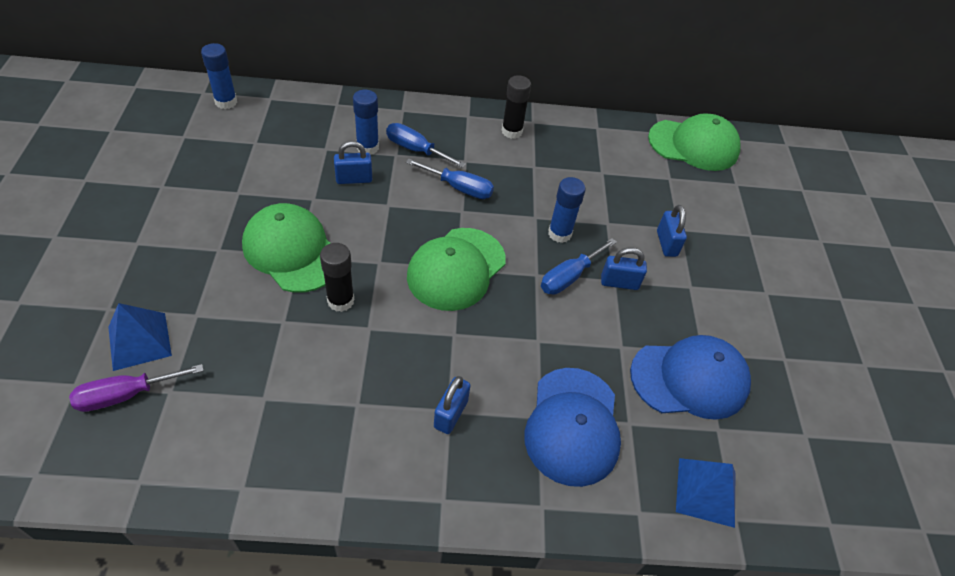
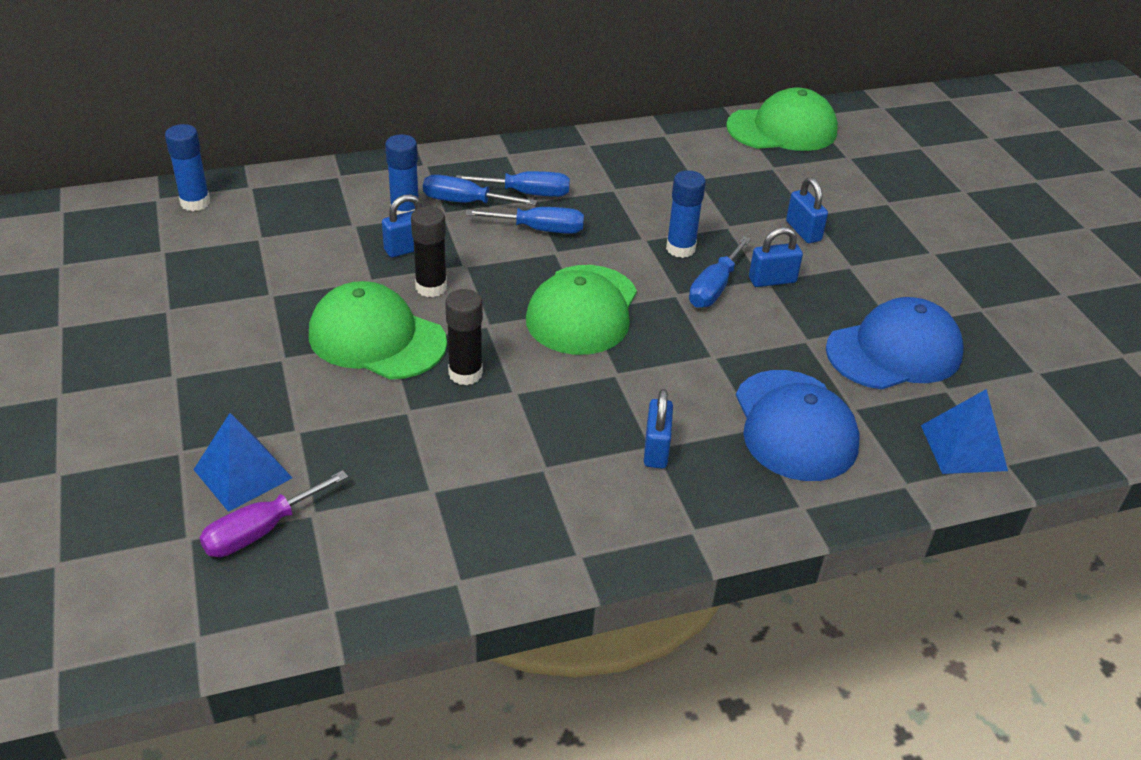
camera: 15 degrees left, 10 degrees down
black glue stick [502,75,531,139] -> black glue stick moved to [411,206,447,297]
none -> blue screwdriver [456,171,570,197]

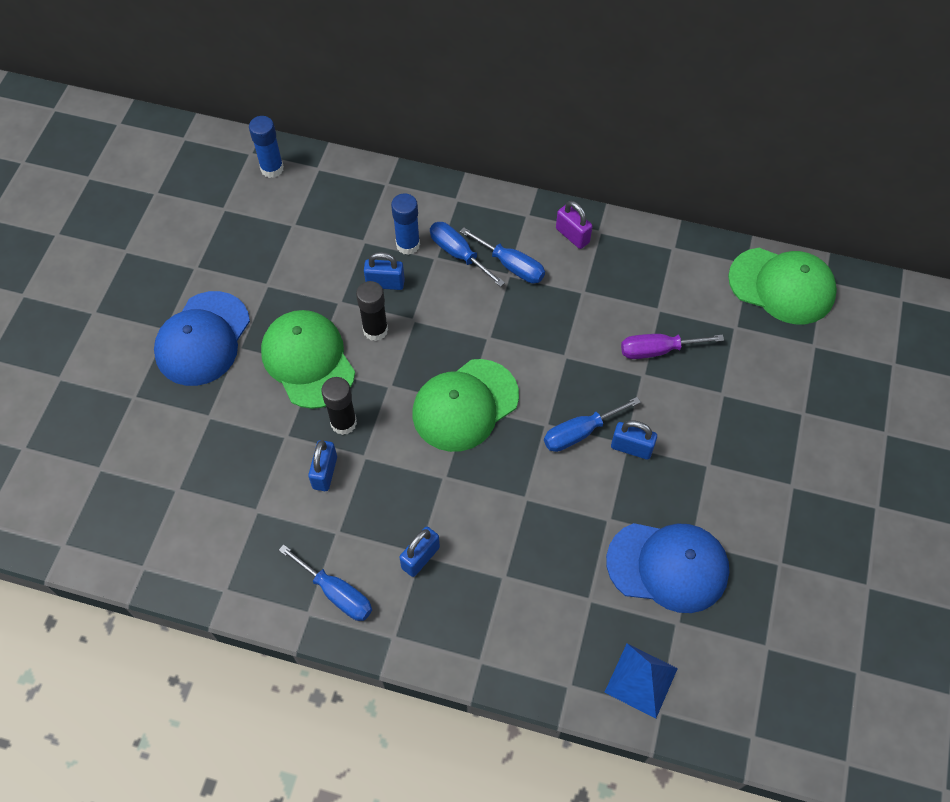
camera: 35 degrees right, 20 degrees up
blue pyramid [193,413,292,512] -> none
purple screwdriver [200,470,348,557] -> purple screwdriver moved to [621,334,724,359]
blue screwdriver [465,207,584,234] -> blue screwdriver moved to [279,544,372,621]
blue glue stick [666,170,706,258] -> none
blue cap [736,370,860,481] -> blue cap moved to [154,291,250,386]
blue padlock [786,177,828,243] -> blue padlock moved to [308,440,337,491]
none -> purple padlock [556,201,593,249]

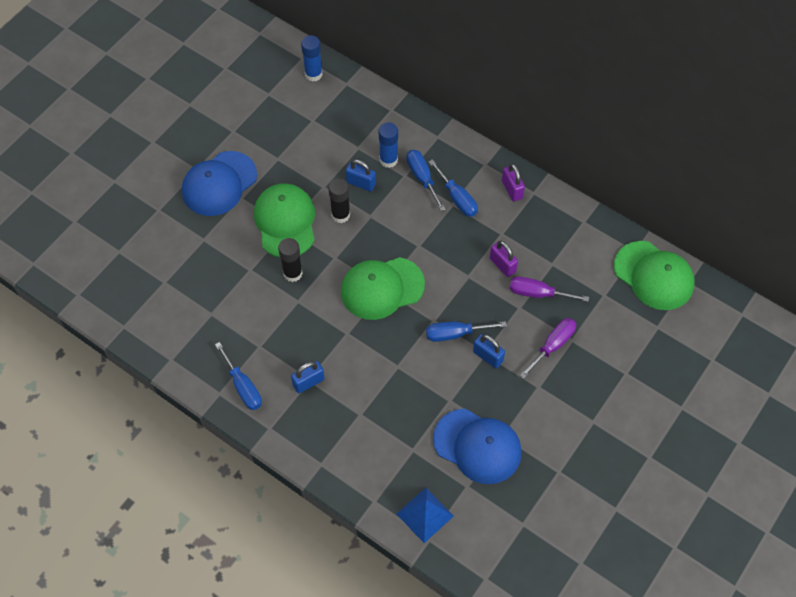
camera: 20 degrees right, 0 degrees up
blue padlock [308,440,337,491] -> none
none -> purple padlock [490,241,518,277]
none -> purple screwdriver [520,318,576,379]

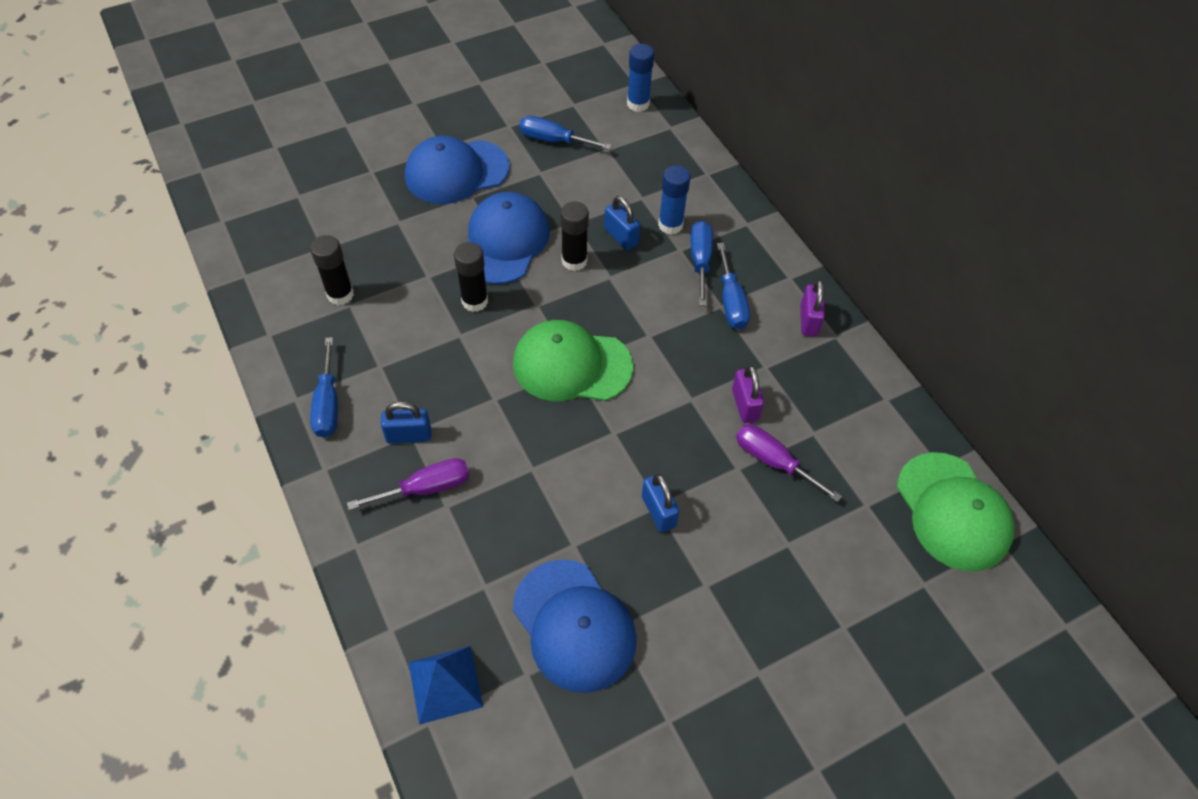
camera: 25 degrees right, 5 degrees down
green cap [254,183,315,257] -> blue cap [467,192,550,284]
blue screwdriver [426,321,507,342] -> blue screwdriver moved to [519,116,612,150]
purple screwdriver [520,318,576,379] -> purple screwdriver moved to [347,458,469,510]
none -> black glue stick [310,235,354,305]

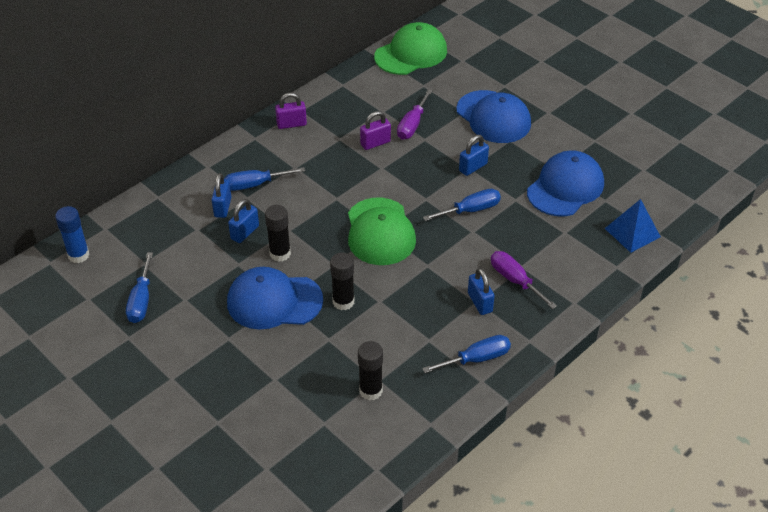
camera: 105 degrees left, 10 degrees down
blue cap [405,136,510,204] -> blue cap moved to [456,90,531,143]
blue glue stick [658,165,691,235] -> blue padlock [211,173,232,218]
blue screwdriver [717,243,750,330] -> blue screwdriver moved to [423,189,501,221]

